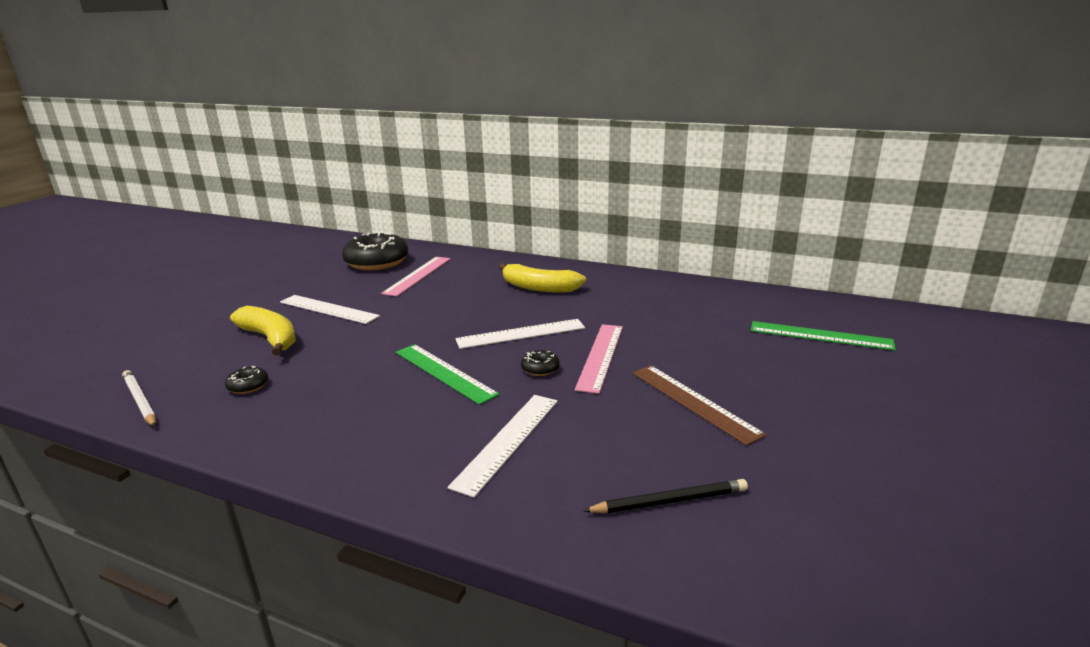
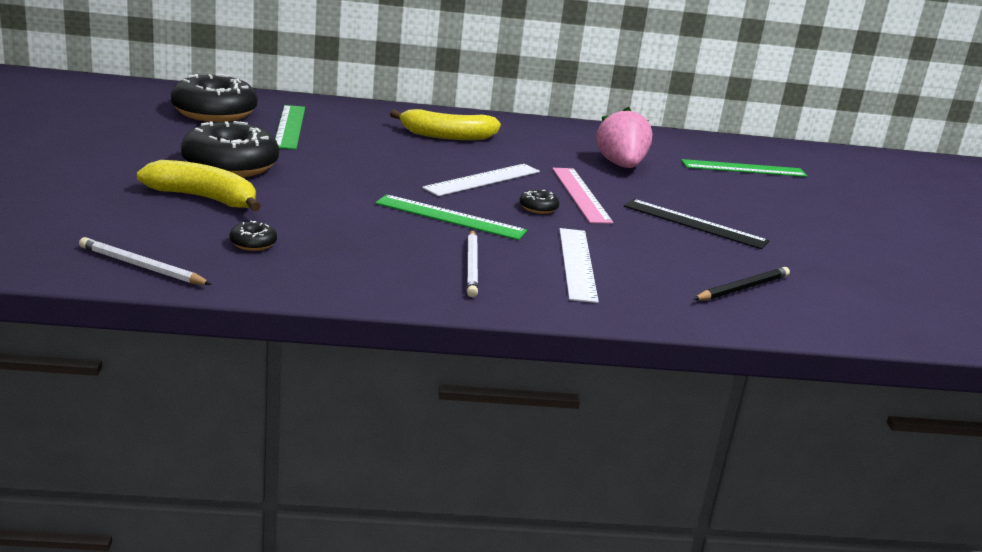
camera: 30 degrees left, 0 degrees up
white ruler [280,295,380,324] -> black donut [181,121,279,177]
pink ruler [381,257,451,296] -> green ruler [275,105,305,150]
brown ruler [633,365,767,446] -> black ruler [624,199,769,249]
none -> white pencil [467,230,478,297]
none -> pink strawberry [596,107,653,168]

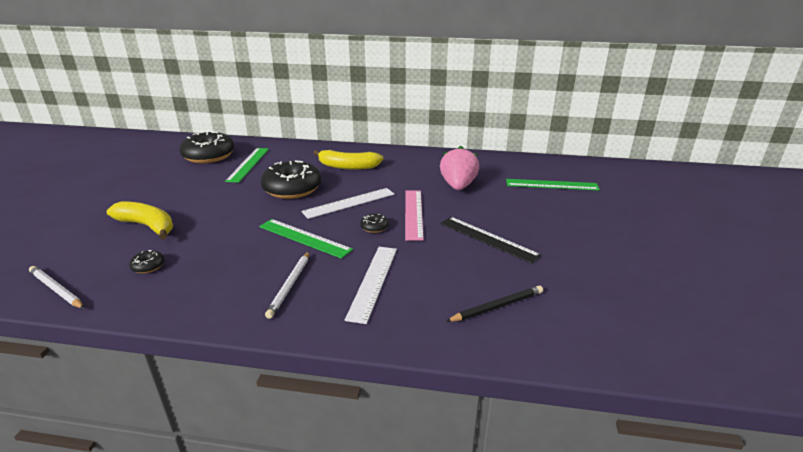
camera: 15 degrees right, 5 degrees up
black donut [181,121,279,177] -> black donut moved to [261,160,321,199]

